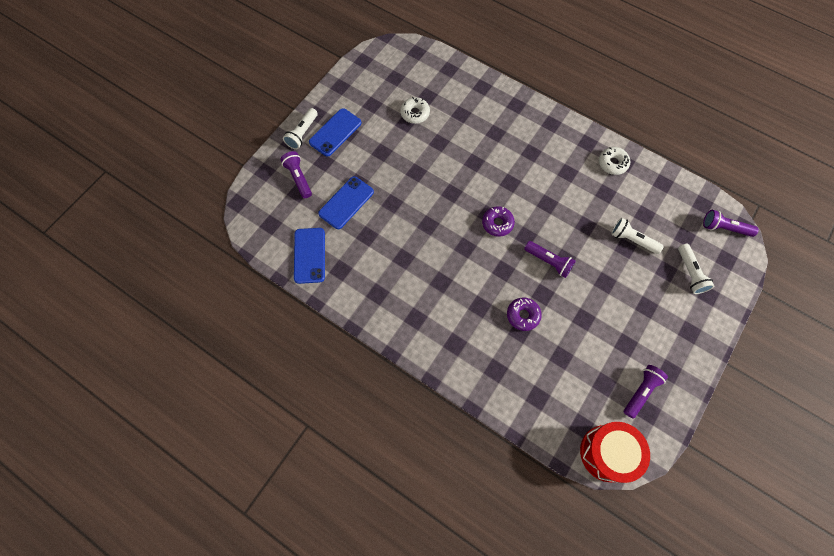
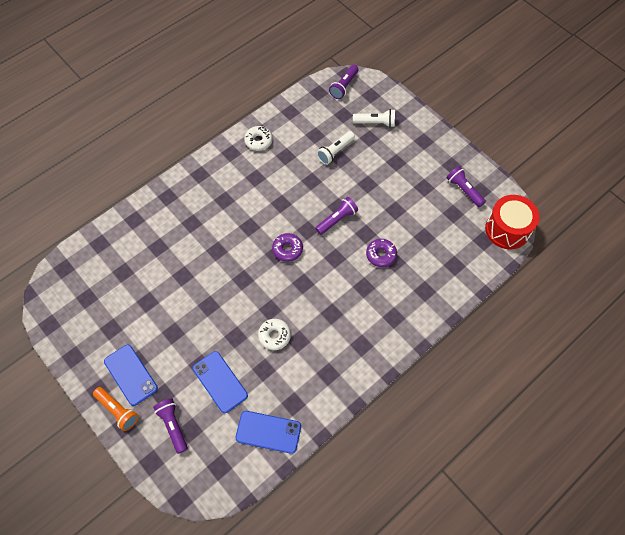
camera: 75 degrees left, 5 degrees down
purple flashlight [280,151,312,198] -> purple flashlight turned 75 degrees clockwise [153,399,188,454]
white flashlight [283,108,318,150] -> orange flashlight [93,387,139,431]
white donut [400,97,430,124] -> white donut moved to [258,319,291,350]

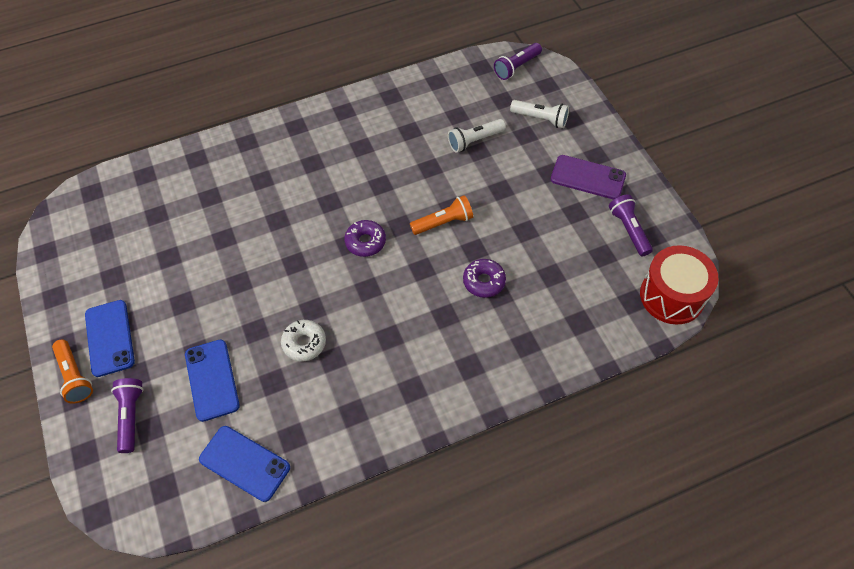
camera: 20 degrees right, 5 degrees down
white donut [244,126,273,151] -> none
purple flashlight [315,197,358,235] -> orange flashlight [410,195,473,235]
none -> purple phone [551,155,626,199]

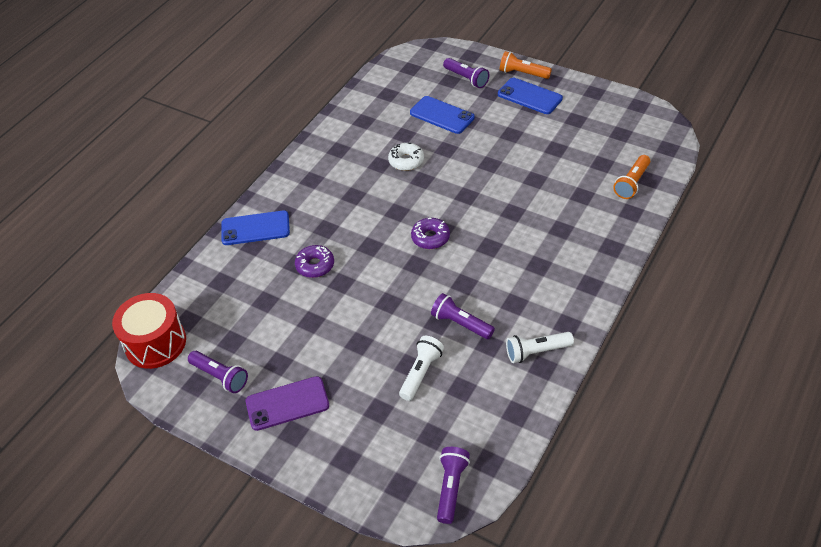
camera: 145 degrees right, 10 degrees down
blue phone [199,426,290,502] -> blue phone moved to [221,210,290,245]
orange flashlight [410,195,473,235] -> orange flashlight moved to [613,155,650,199]
white flashlight [510,100,569,128] -> white flashlight moved to [506,332,574,363]
none -> purple flashlight [431,293,495,339]

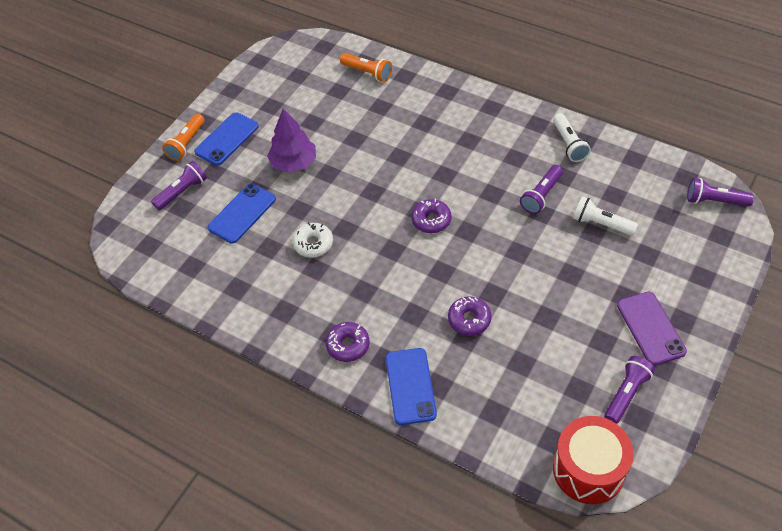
camera: 90 degrees left, 5 degrees up
none -> purple tree [267,109,316,173]
none -> purple donut [326,322,370,362]

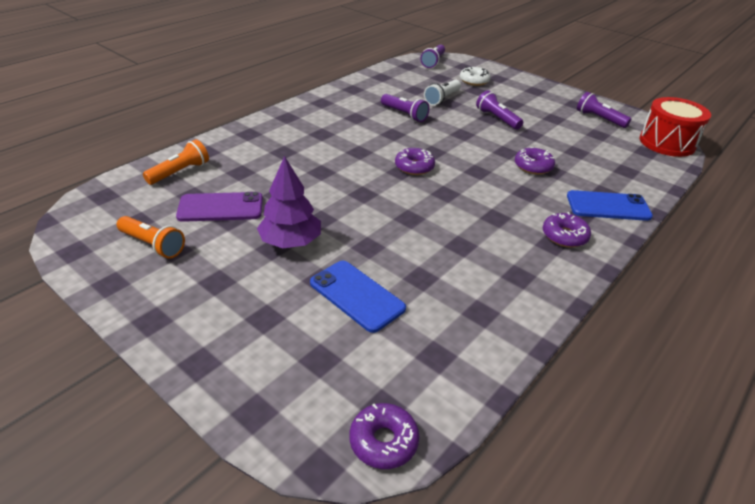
camera: 85 degrees left, 15 degrees down
purple flashlight [151,161,207,210] -> purple flashlight moved to [476,90,523,130]
orange flashlight [162,114,205,161] -> orange flashlight moved to [117,216,185,259]
blue phone [194,112,259,166] -> none
white donut [293,222,333,258] -> white donut moved to [460,67,491,86]
white flashlight [553,113,591,162] -> none
purple phone [617,292,687,366] -> purple phone moved to [176,192,263,222]
none -> purple donut [350,403,420,469]

